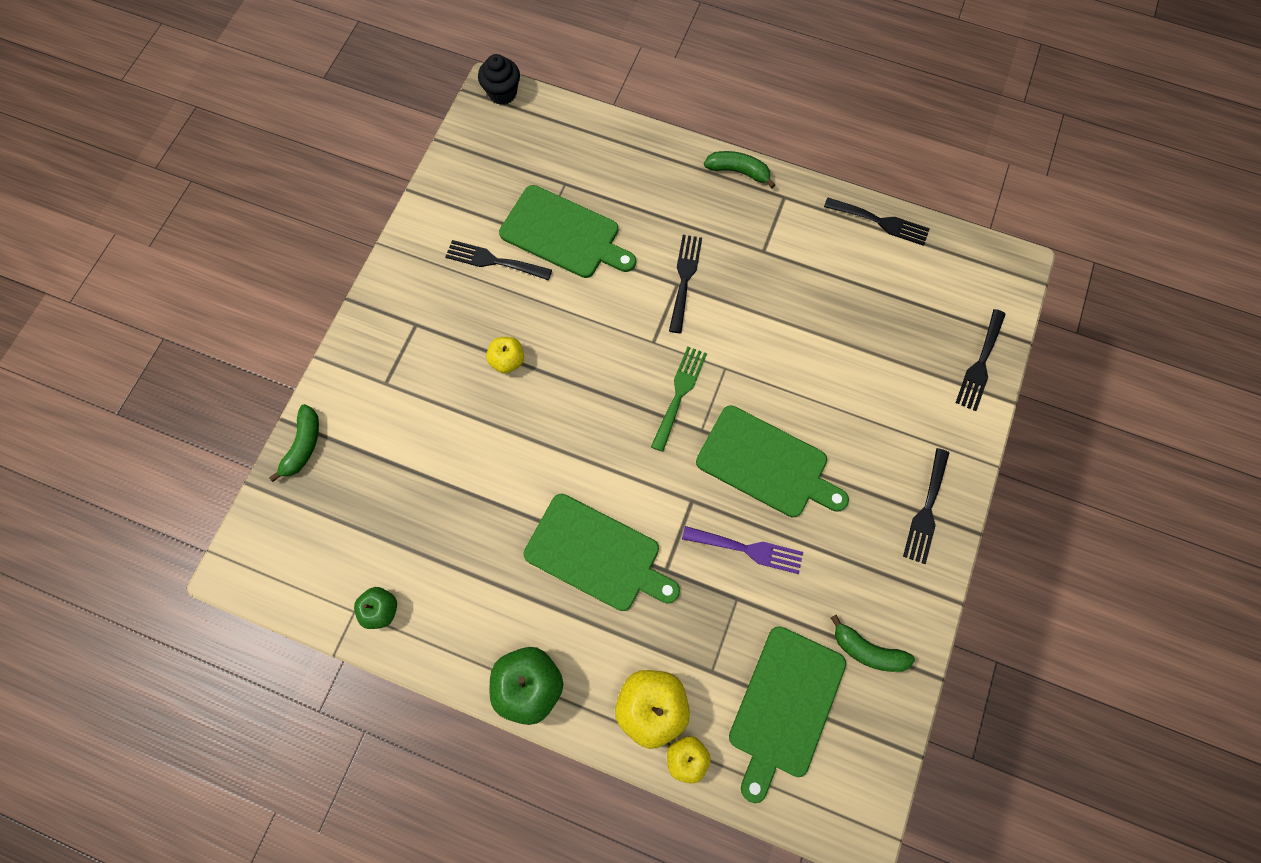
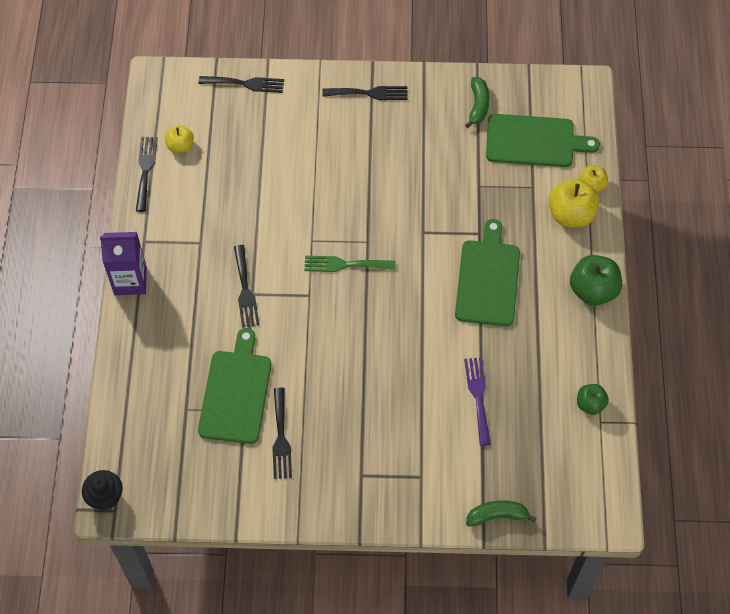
camera: 110 degrees left, 10 degrees down
yellow apple [486,337,524,374] -> yellow apple moved to [165,125,194,153]
black fork [669,235,702,333] -> black fork turned 90 degrees counterclockwise [234,245,259,328]
purple fork [682,526,803,574] -> purple fork moved to [464,357,491,446]
green cutting board [696,405,849,517] -> none
green banana [704,151,775,189] -> purple carton [100,232,147,295]

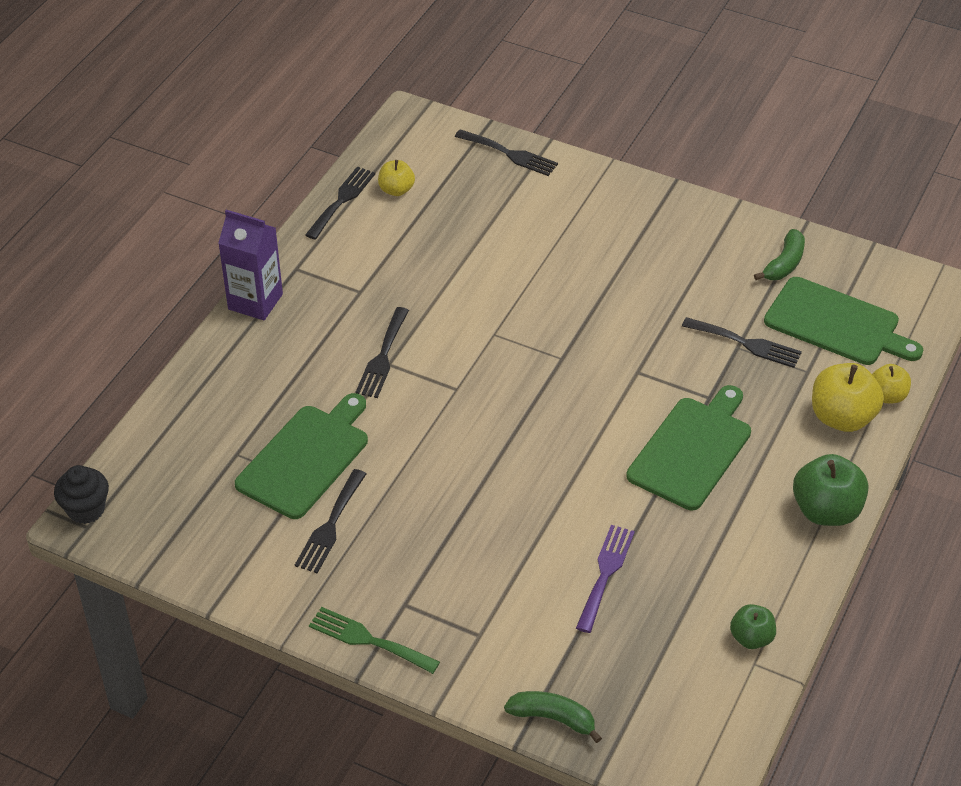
camera: 25 degrees right, 15 degrees down
green fork [304,256,395,272] -> green fork moved to [309,607,440,674]
black fork [322,86,408,100] -> black fork moved to [682,317,802,368]

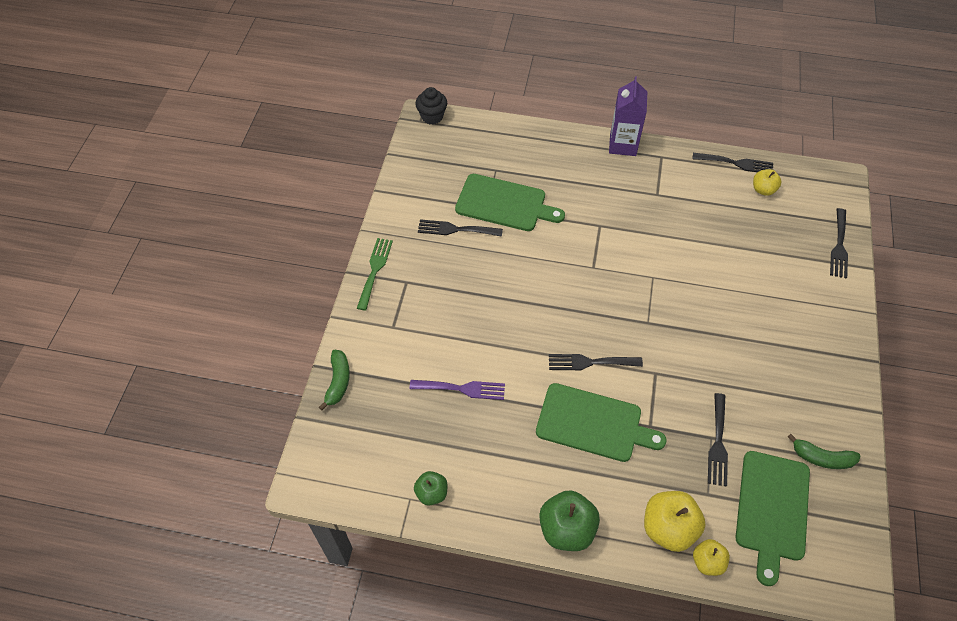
camera: 75 degrees right, 10 degrees up
black fork [355,307,409,398] -> black fork moved to [549,354,643,370]

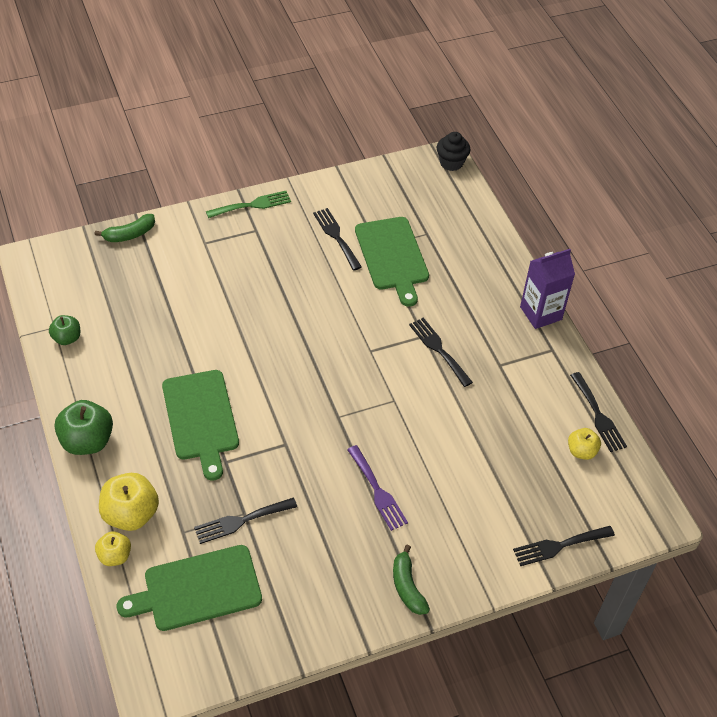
camera: 55 degrees right, 5 degrees down
purple fork [410,380,505,400] -> purple fork moved to [347,445,408,531]
black fork [549,354,643,370] -> black fork moved to [409,318,473,387]
green banana [788,434,860,469] -> green banana moved to [393,545,430,615]

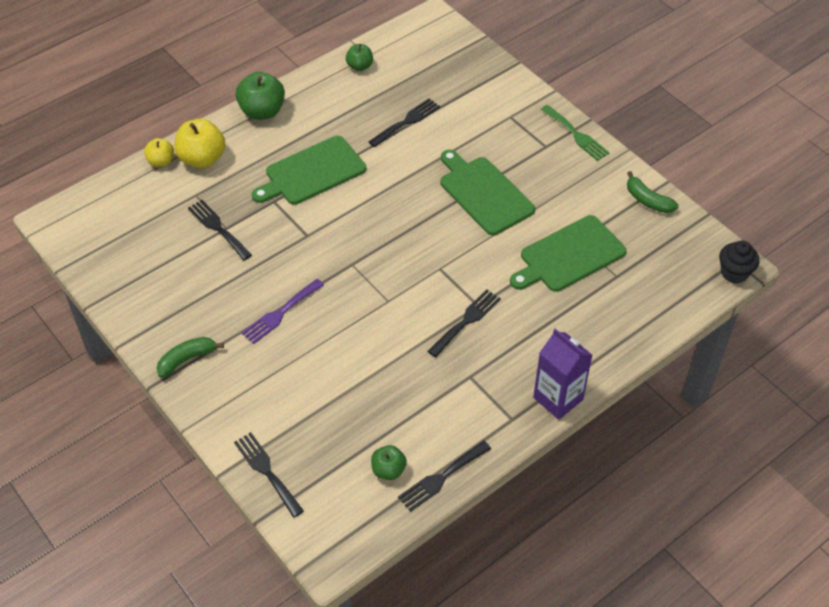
camera: 75 degrees right, 0 degrees up
green banana [95,214,155,242] -> green banana moved to [627,171,679,213]
green cutting board [117,545,262,631] -> green cutting board moved to [440,150,535,235]
black fork [313,208,362,271] -> black fork moved to [369,98,440,147]
yellow apple [568,428,601,460] -> green apple [371,445,407,480]

